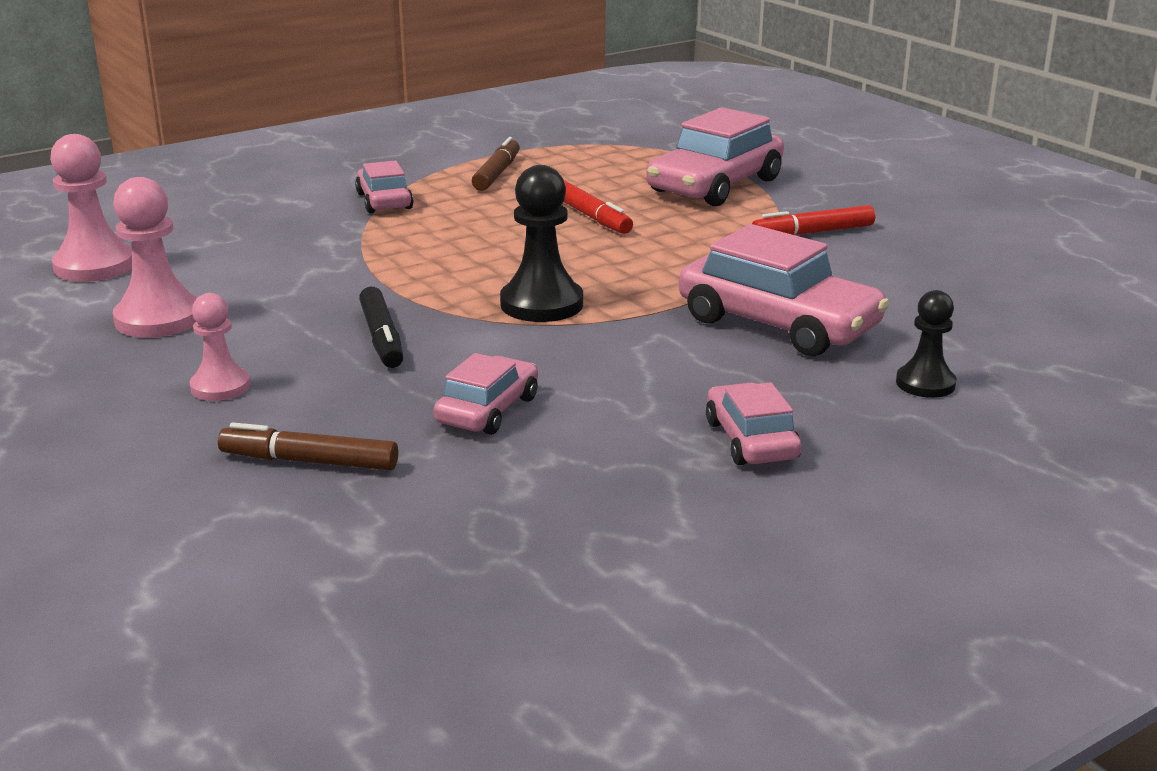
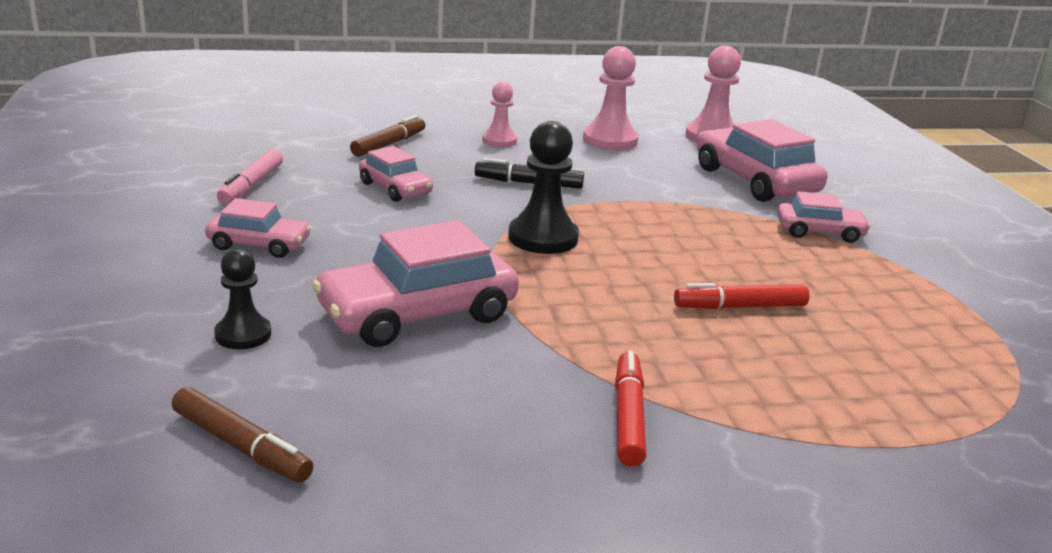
camera: 110 degrees right, 0 degrees up
brown marker [472,137,520,191] -> brown marker moved to [172,387,313,483]
pink car [646,107,784,206] -> pink car moved to [697,119,827,202]
none -> pink marker [217,149,283,204]

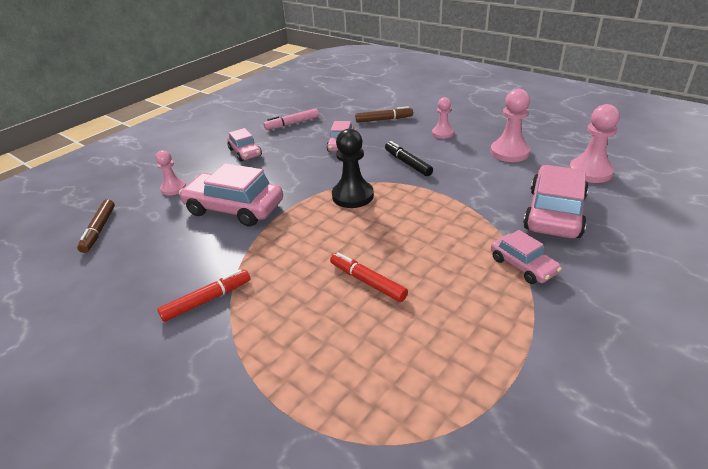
camera: 55 degrees right, 10 degrees up
black pawn [214,249,271,349] -> pink pawn [156,150,186,195]

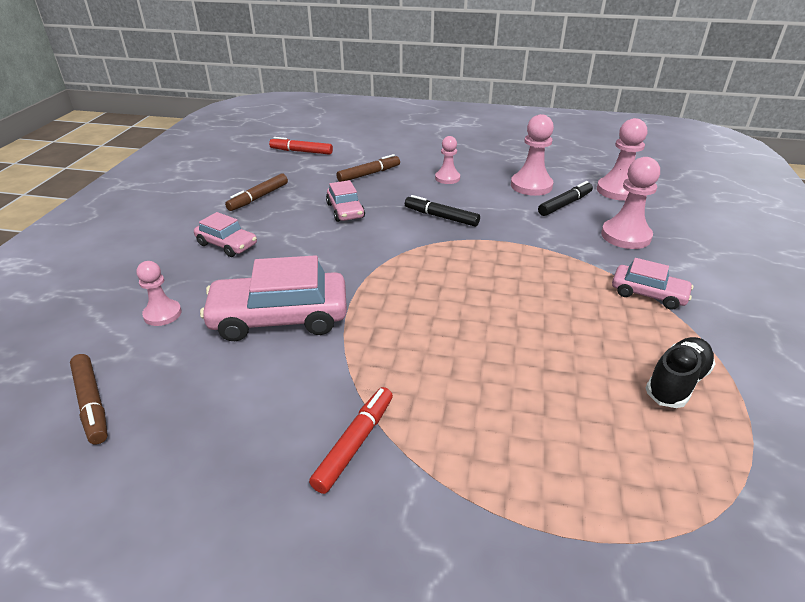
camera: 30 degrees left, 0 degrees up
pink marker [263,108,319,130] -> brown marker [225,173,288,211]
red marker [330,252,408,302] -> red marker moved to [269,137,333,155]
black pawn [332,129,374,208] -> none
pink car [523,165,589,238] -> pink pawn [601,157,660,249]
none -> black marker [538,181,593,216]
none -> black shoe [646,337,715,408]

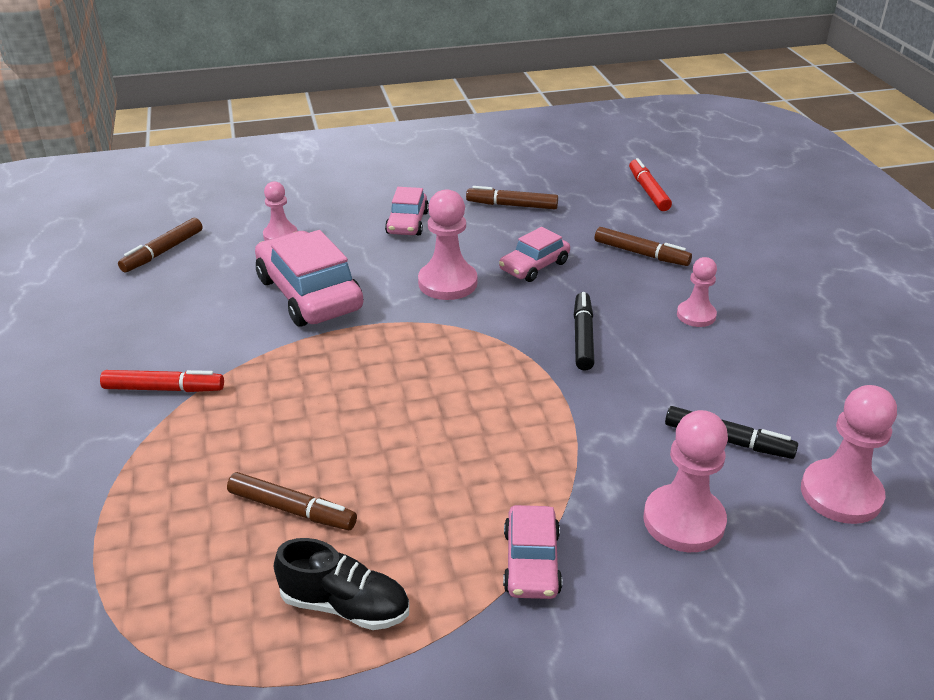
camera: 65 degrees right, 0 degrees up
pink pawn [511,114,554,196] -> pink pawn moved to [418,189,477,300]
none -> brown marker [227,472,357,530]

